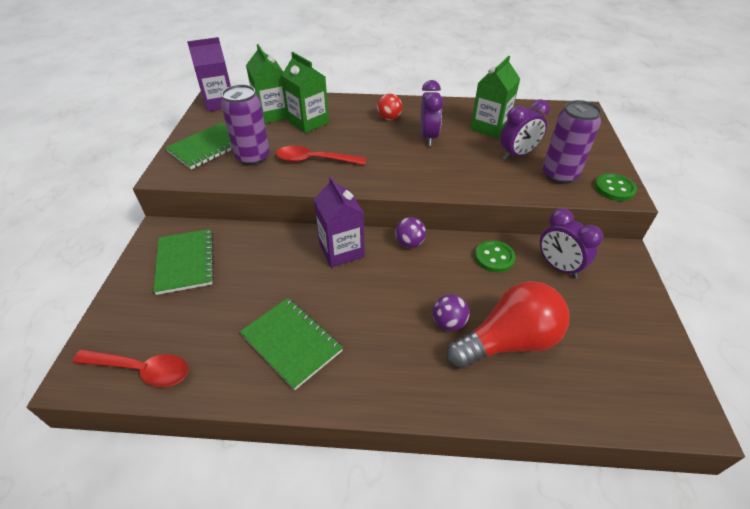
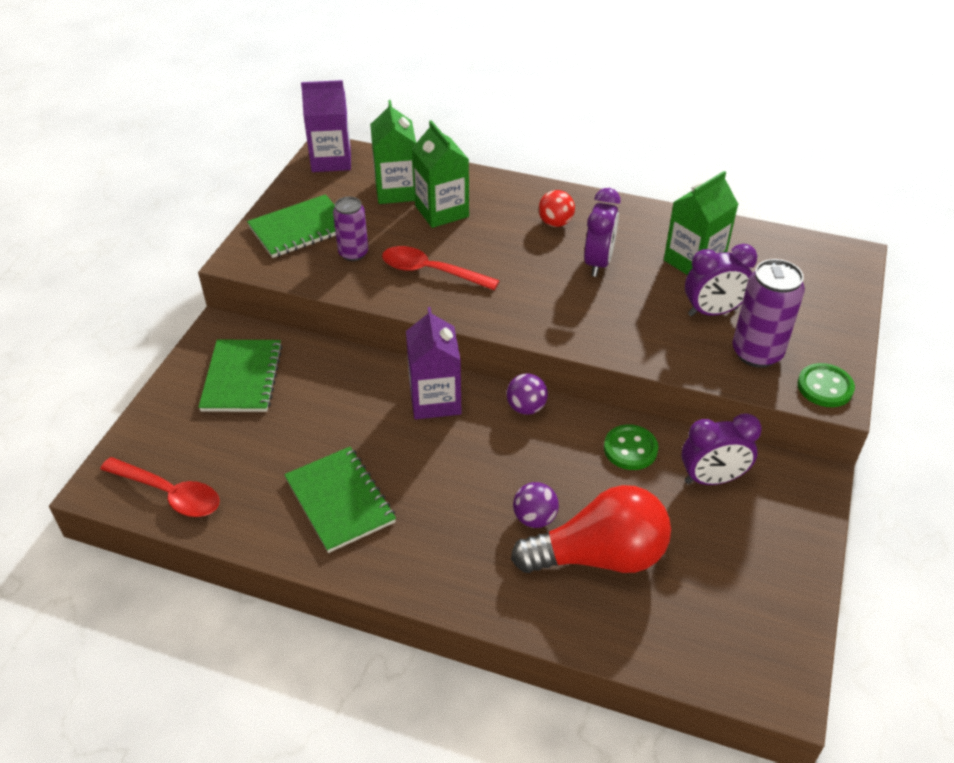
camera: 15 degrees right, 0 degrees up
purple can [221,84,270,166] -> purple can [333,197,368,261], size x0.65
purple clock [540,208,603,279] -> purple clock turned 75 degrees counterclockwise [681,413,762,485]

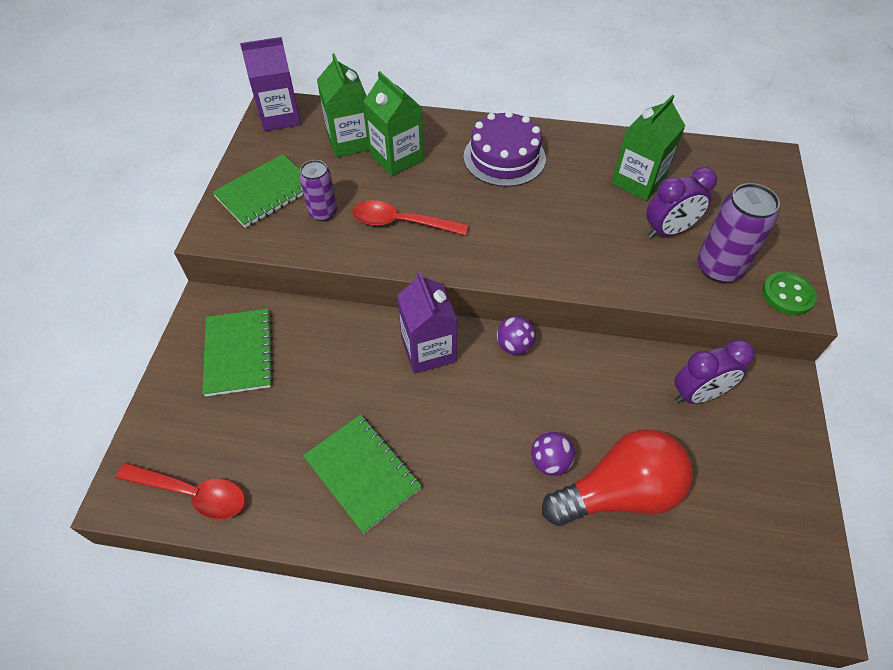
camera: 10 degrees left, 10 degrees up
red ball [538,190,575,227] -> purple cake [463,111,546,187]
purple clock [584,188,621,277] -> none
green button [604,425,658,470] -> none

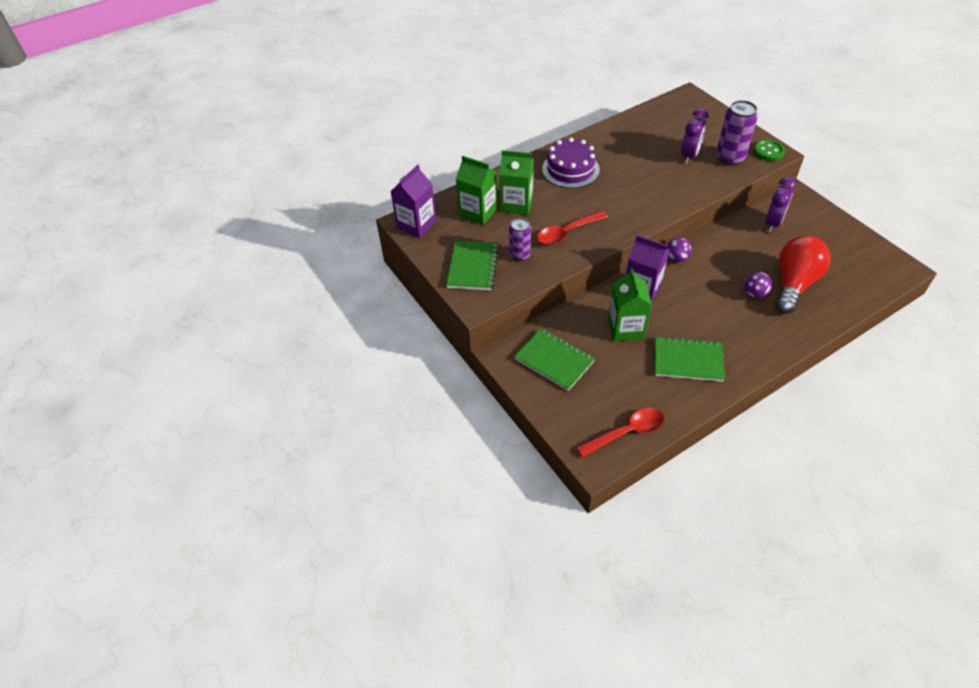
camera: 40 degrees left, 5 degrees down
green carton [611,95,685,201] -> green carton moved to [608,268,652,341]

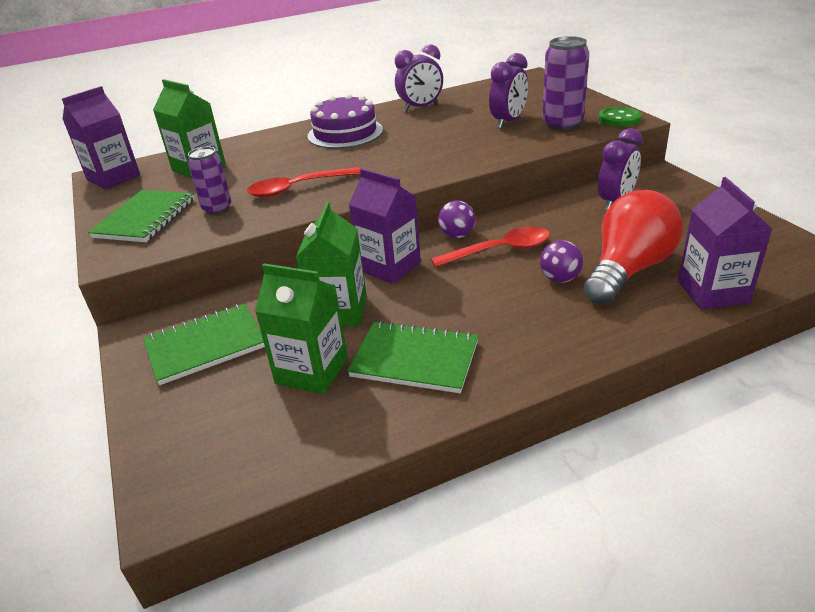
camera: 10 degrees right, 15 degrees down
green carton [499,150,534,215] -> green carton moved to [255,263,348,394]
green notebook [514,328,595,391] -> green notebook turned 75 degrees counterclockwise [143,304,265,385]
red spoon [577,408,664,457] -> red spoon moved to [431,227,550,268]
none -> purple clock [395,44,443,112]
none -> purple carton [678,177,772,309]

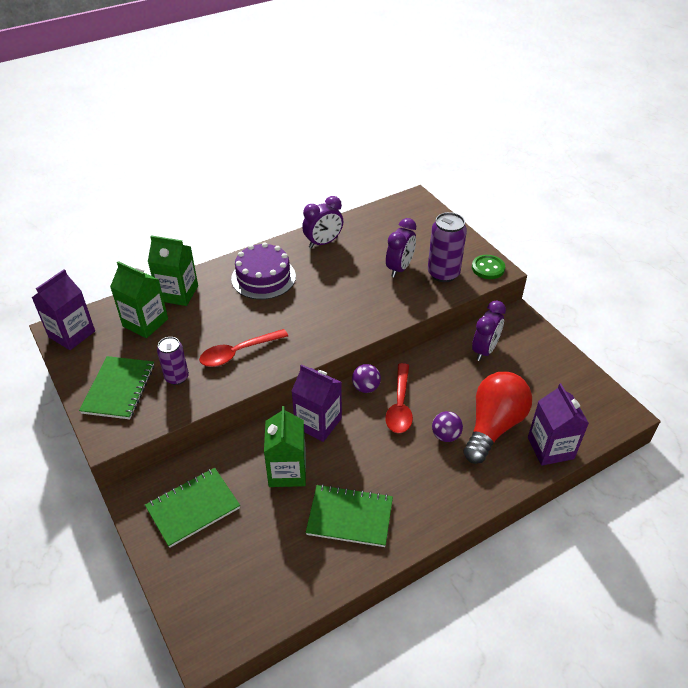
camera: 10 degrees left, 10 degrees up
green carton [255,263,348,394] -> green carton moved to [148,235,198,306]
red spoon [431,227,550,268] -> red spoon turned 120 degrees clockwise [385,363,413,433]

